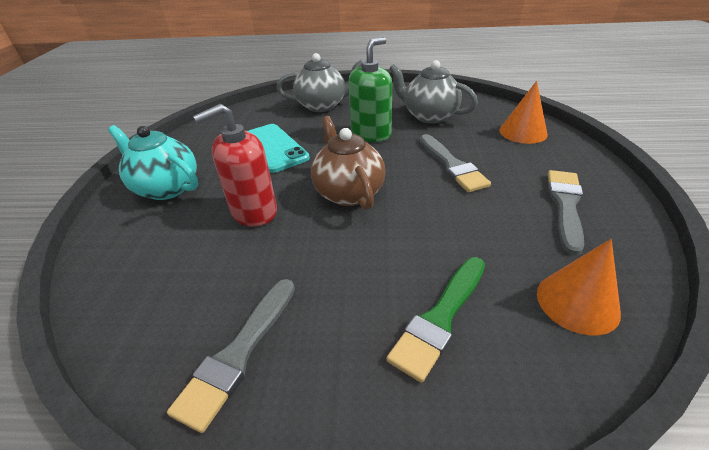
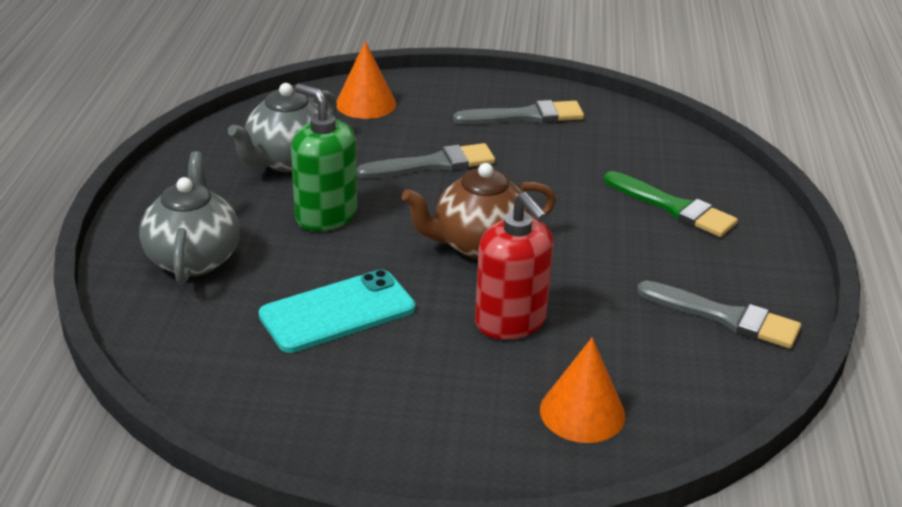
camera: 90 degrees left, 5 degrees down
turquoise teapot [108,125,198,200] -> none
orange cone [537,239,621,336] -> orange cone moved to [540,337,626,443]
grey brush [548,170,584,256] -> grey brush turned 150 degrees clockwise [453,100,584,125]

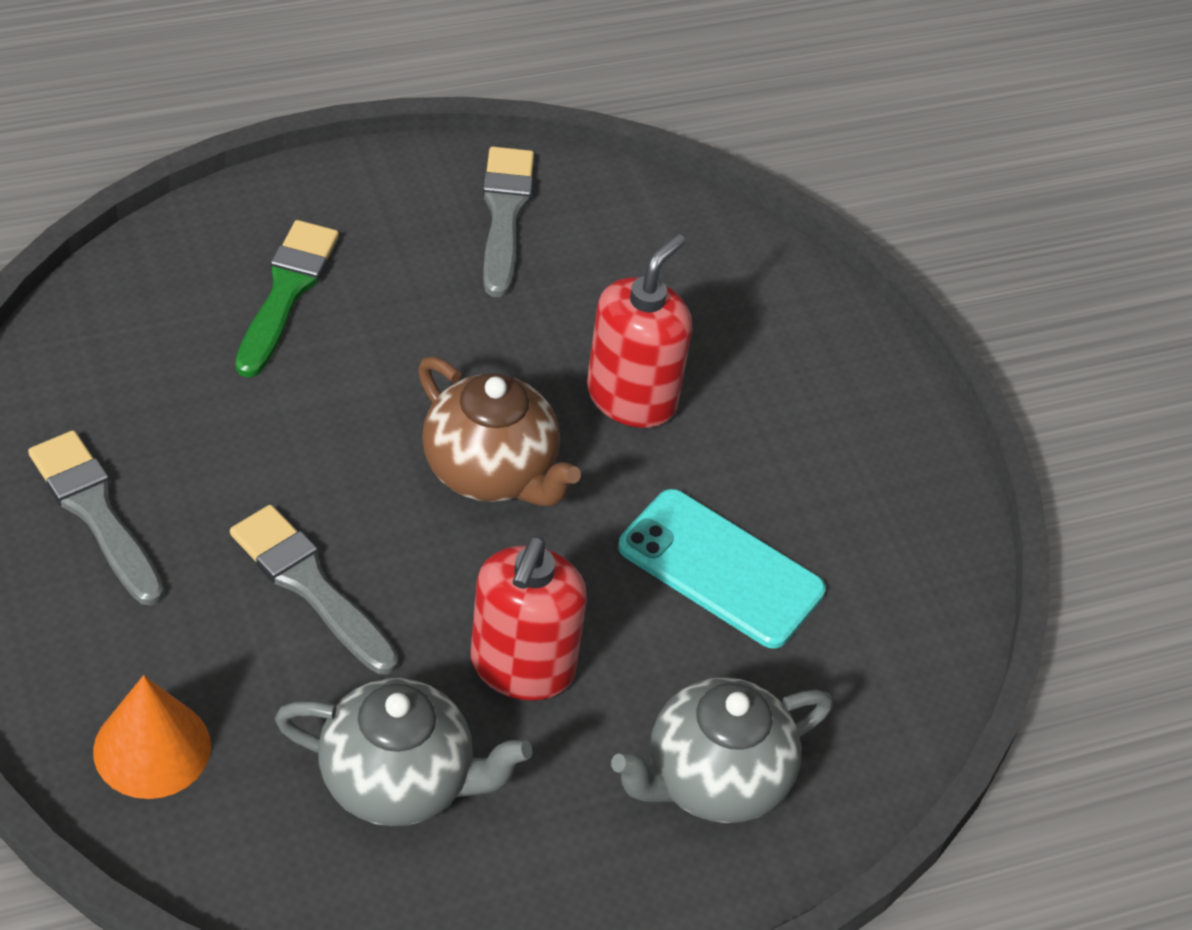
camera: 120 degrees left, 15 degrees up
green soap dispenser [291,84,357,231] -> red soap dispenser [470,537,587,700]
orange cone [540,337,626,443] -> none

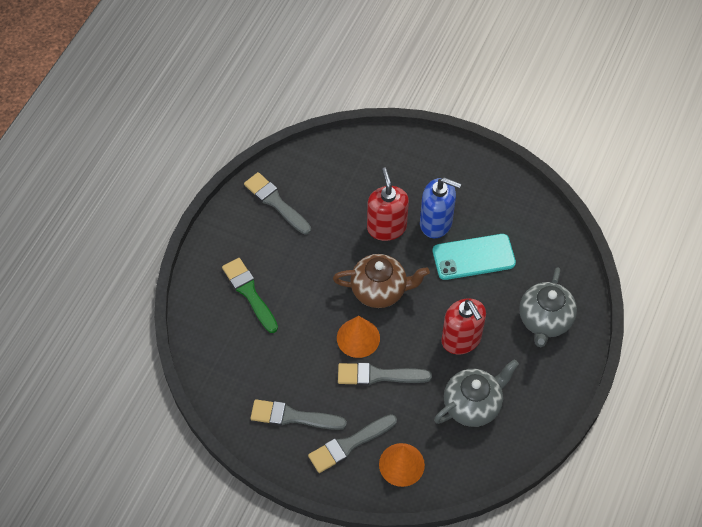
camera: 40 degrees left, 10 degrees up
none -> grey brush [308,414,397,473]
none -> orange cone [337,316,380,358]
none -> blue soap dispenser [420,177,461,238]

